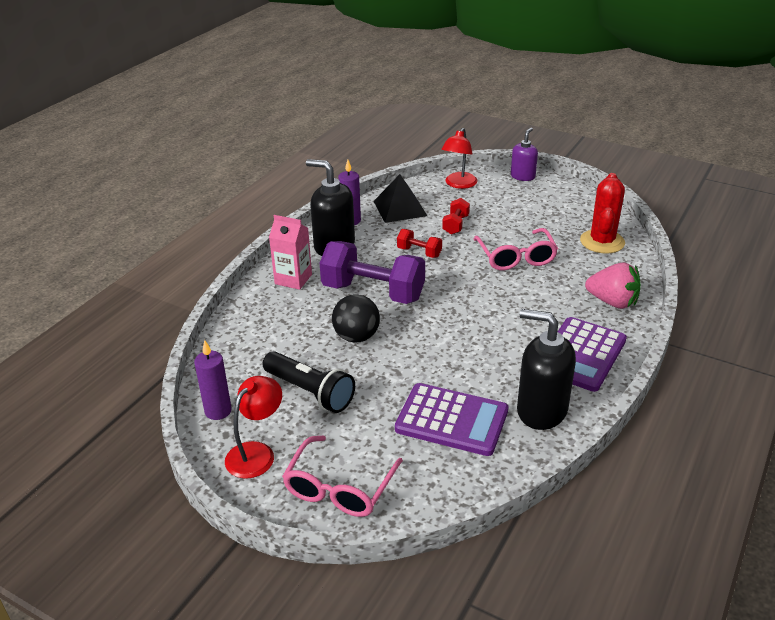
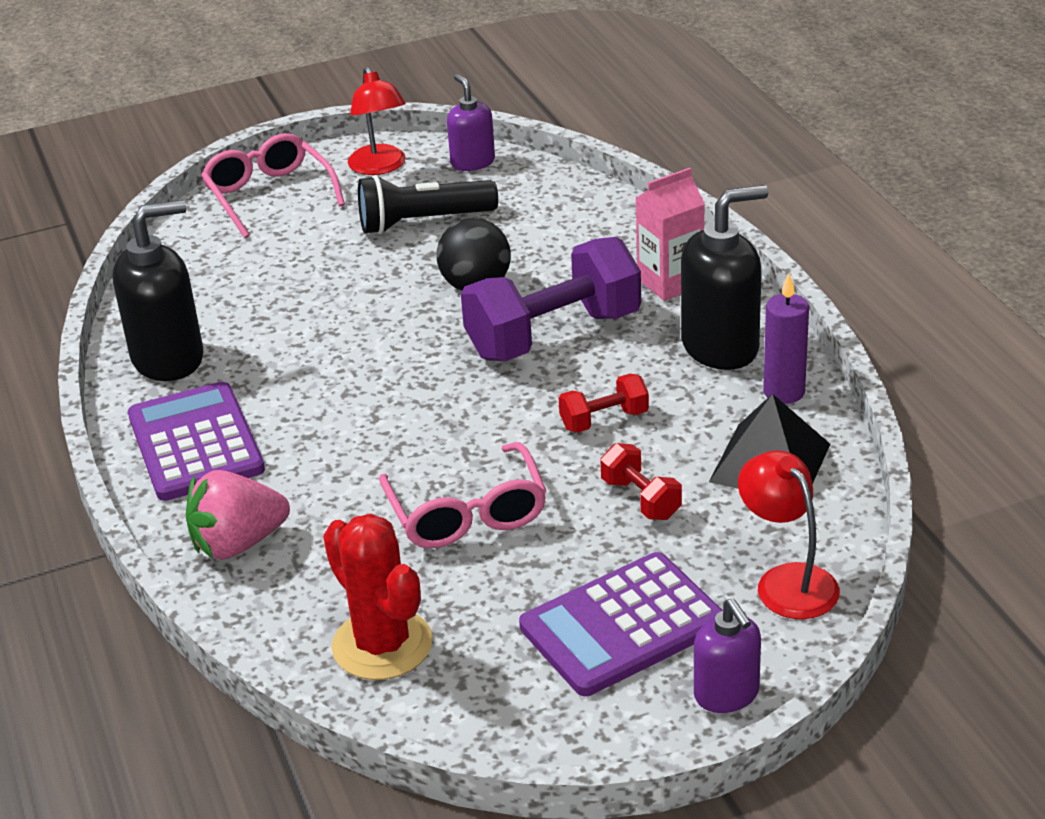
camera: 130 degrees right, 0 degrees up
purple candle [194,340,232,420] -> purple soap dispenser [447,74,495,171]
purple calculator [395,383,508,456] -> purple calculator moved to [519,552,723,696]
pink glasses [474,228,558,270] -> pink glasses turned 135 degrees counterclockwise [379,442,547,548]

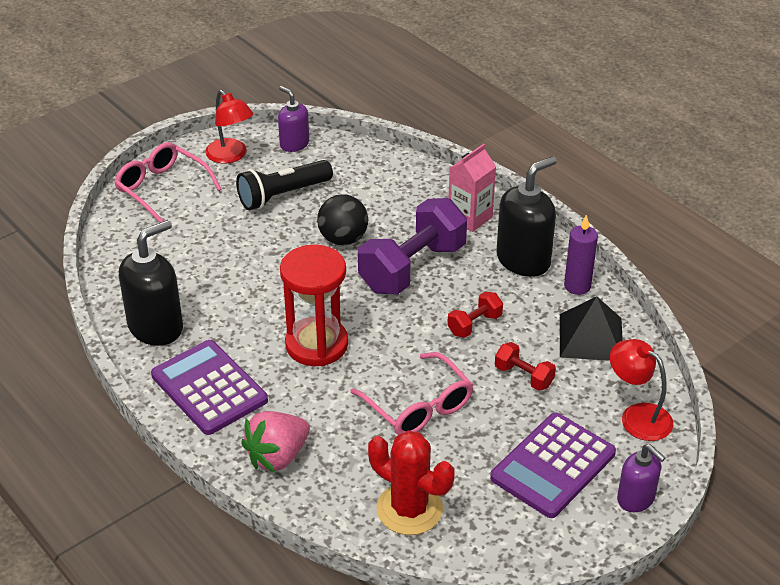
camera: 20 degrees left, 5 degrees up
none -> red hourglass [280,244,348,366]

